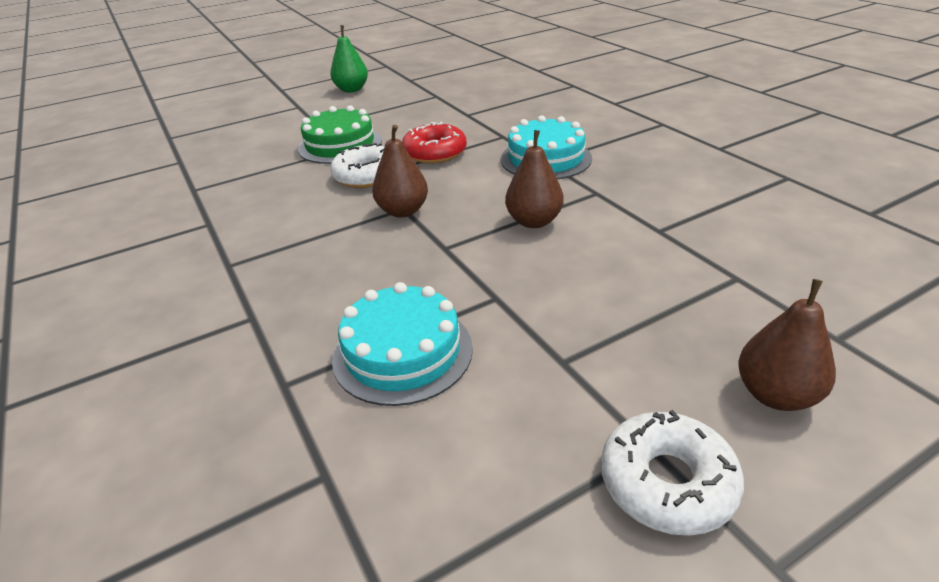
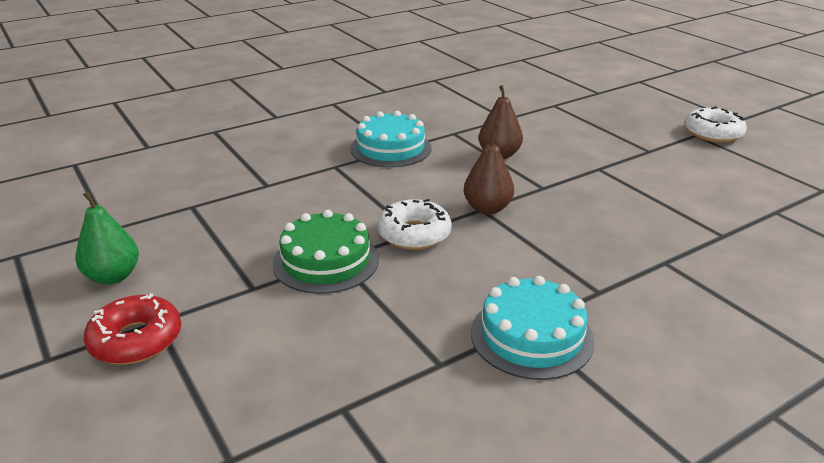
camera: 95 degrees left, 5 degrees down
turquoise cake [332,282,473,406] -> turquoise cake moved to [471,276,594,380]
red donut [402,122,467,164] -> red donut moved to [84,293,181,365]
brown pear [738,279,836,411] -> none

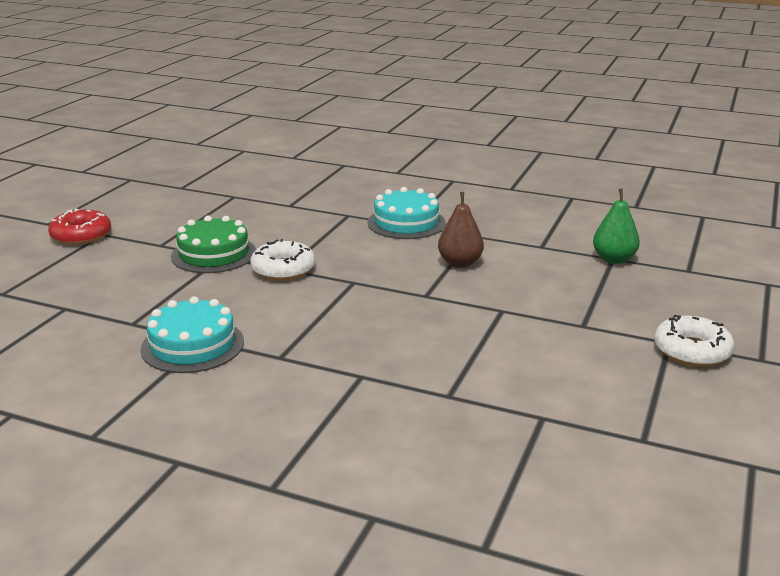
camera: 55 degrees right, 5 degrees down
green pear [75,192,139,285] -> green pear moved to [593,188,640,264]
brown pear [464,131,514,214] -> none

